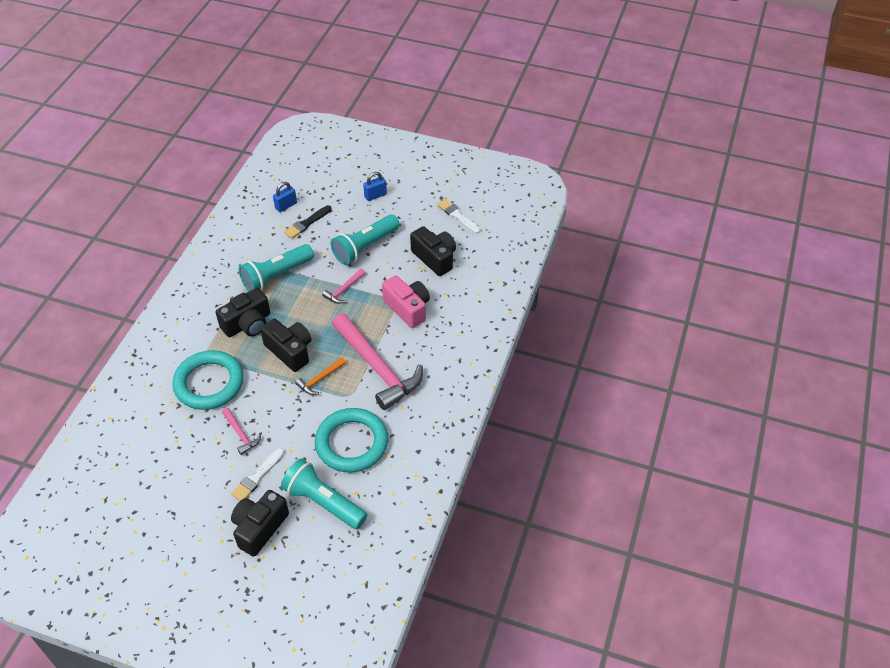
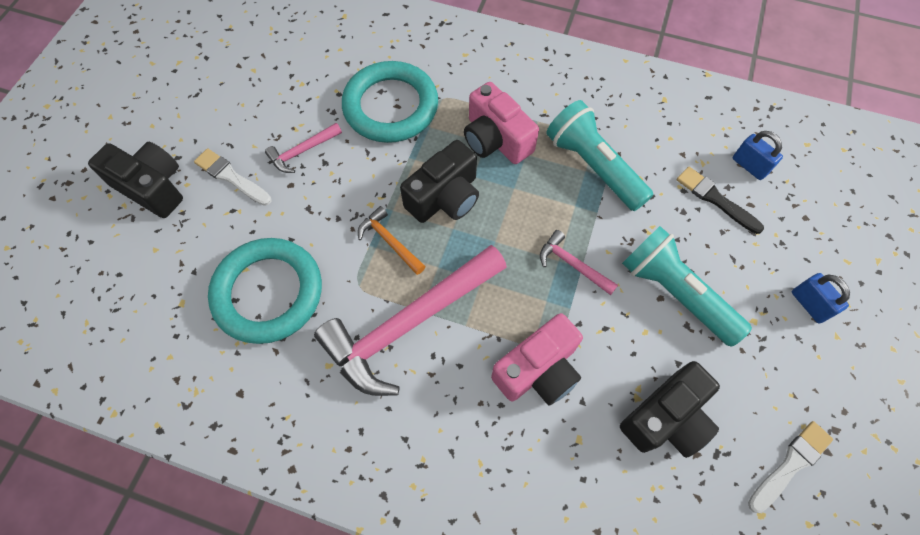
camera: 90 degrees right, 15 degrees up
black camera [216,288,270,337] -> pink camera [464,82,539,164]
turquoise flashlight [281,459,367,529] -> none

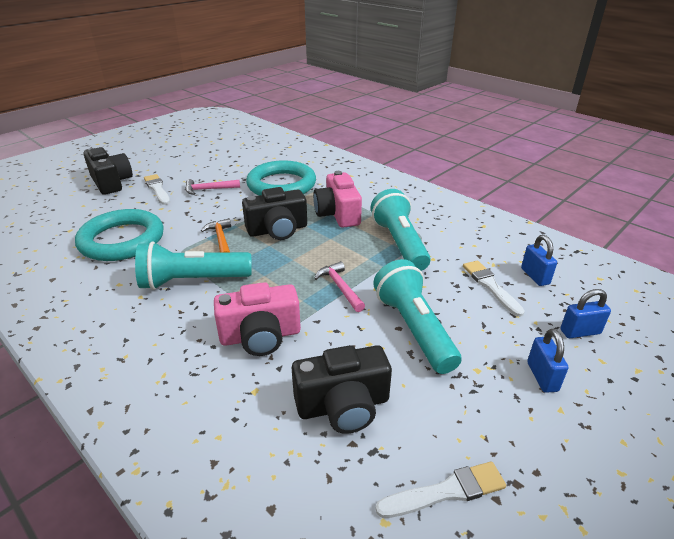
camera: 25 degrees right, 30 degrees down
pink hammer [314,245,507,396] -> turquoise flashlight [135,242,252,290]
black brush [677,167,764,234] -> white brush [463,260,525,317]
none -> blue padlock [560,289,611,338]

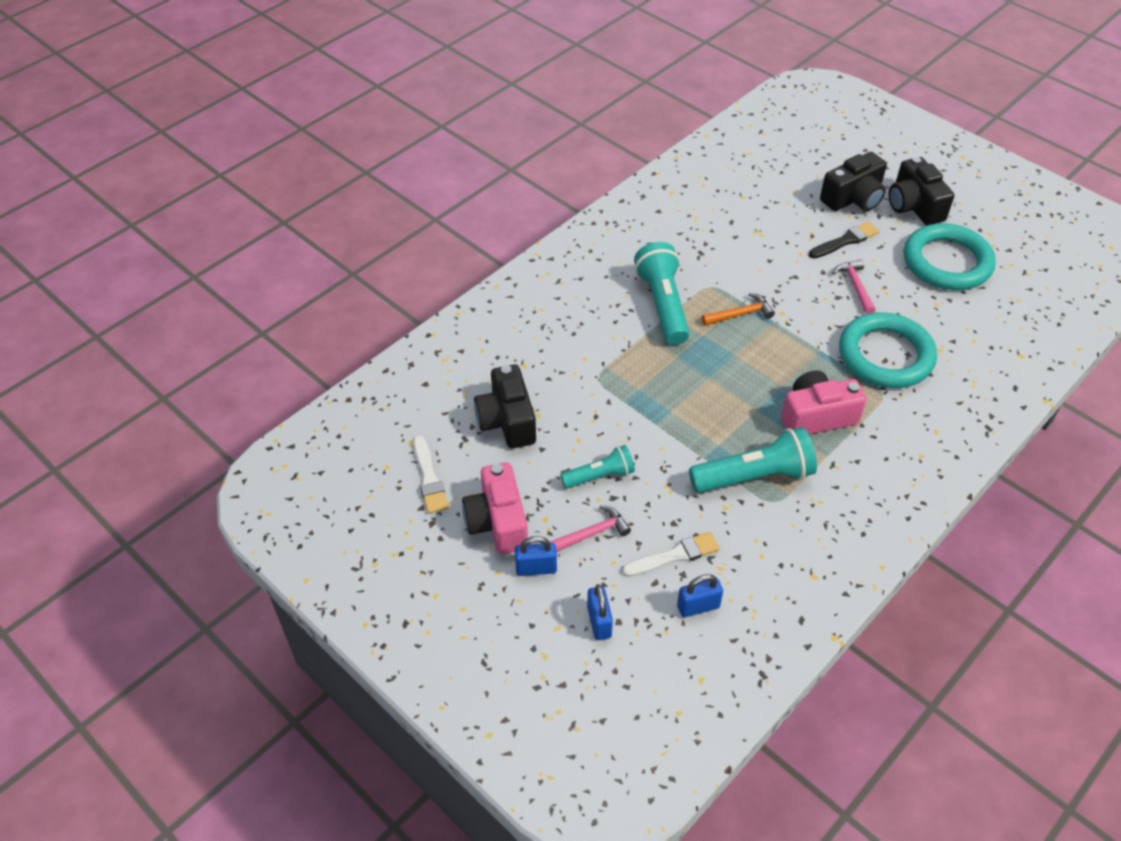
camera: 90 degrees right, 15 degrees up
turquoise ring [75,209,164,261] -> turquoise ring moved to [904,223,996,290]
white brush [144,174,170,205] -> black brush [809,221,879,259]
pink camera [214,282,301,356] -> pink camera moved to [462,462,528,554]
black camera [242,187,307,240] -> black camera moved to [889,157,954,225]
pink hammer [314,261,365,312] -> pink hammer moved to [550,505,631,552]
turquoise flashlight [373,259,462,374] -> turquoise flashlight [560,445,635,489], size x0.60

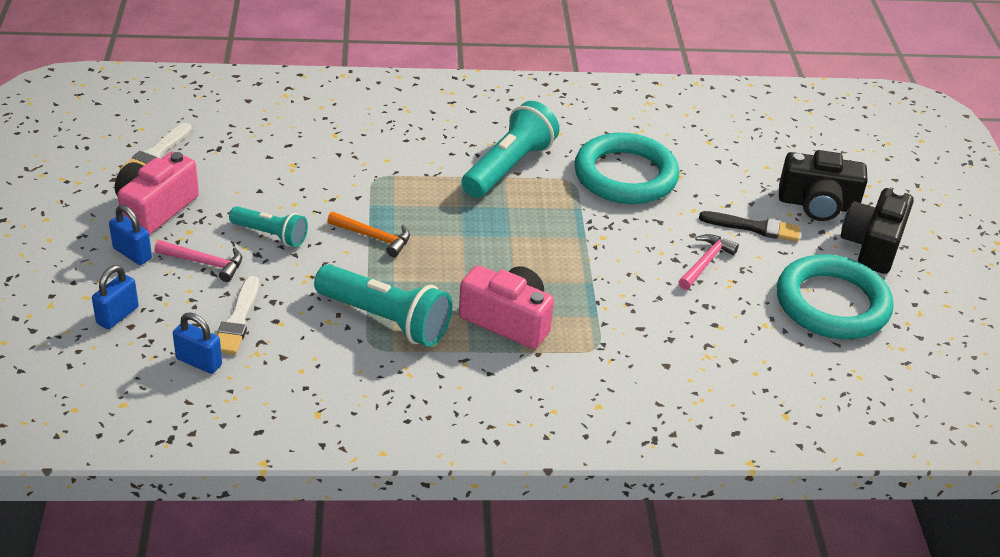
camera: 40 degrees right, 10 degrees down
black camera [474,364,536,449] -> none
white brush [622,532,720,577] -> white brush turned 75 degrees clockwise [217,276,259,355]
orange hammer [702,293,775,325] -> orange hammer moved to [327,212,410,257]
turquoise ring [839,312,937,388] -> turquoise ring moved to [574,133,679,204]

